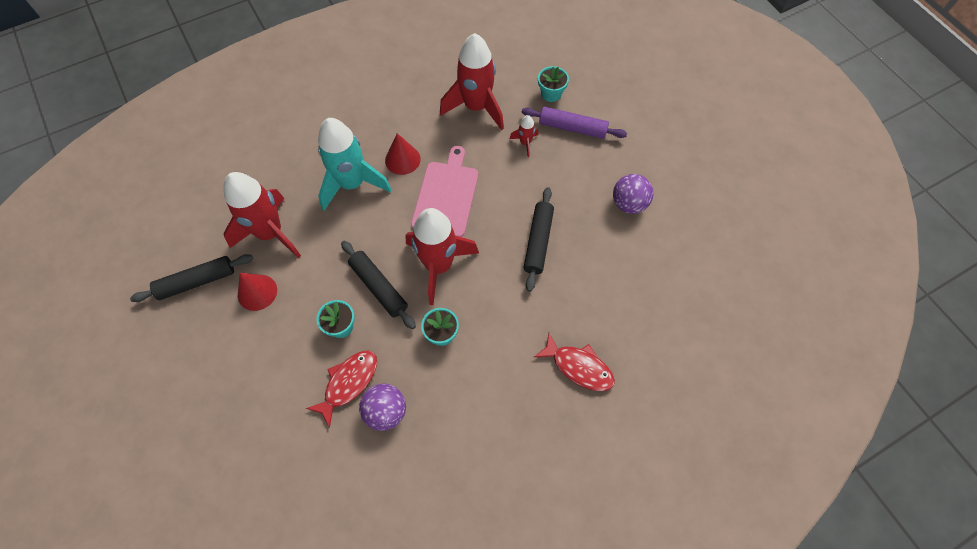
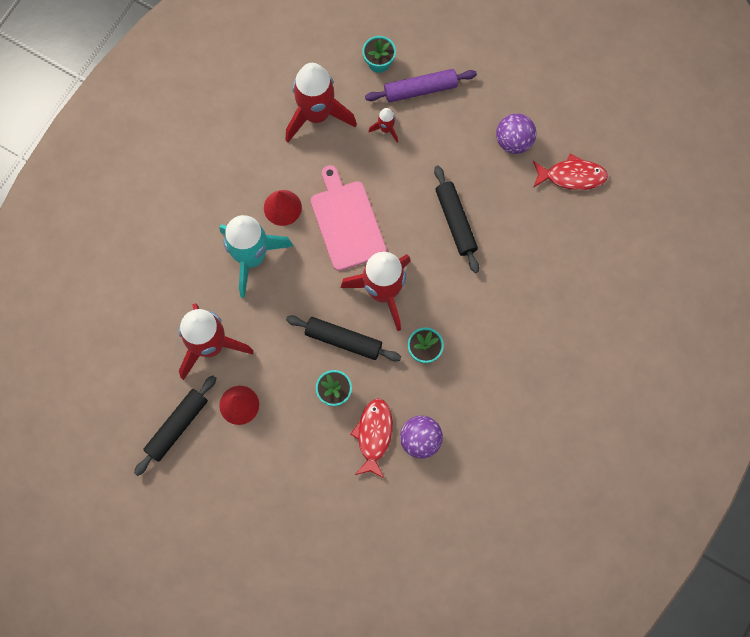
camera: 30 degrees left, 10 degrees up
red fish [534,333,615,391] -> red fish moved to [533,153,608,190]

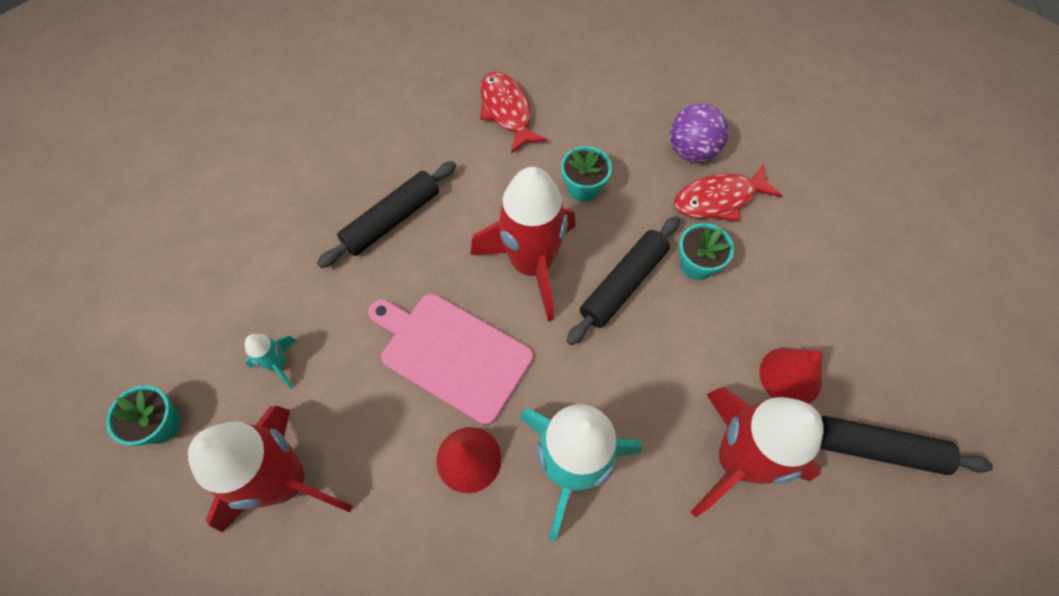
camera: 115 degrees left, 10 degrees down
black rolling pin [286,316,401,361] -> black rolling pin turned 45 degrees clockwise [567,216,680,345]
pink cutting board [311,165,387,271] -> pink cutting board turned 75 degrees clockwise [368,294,533,425]
purple rolling pin [365,69,477,102] -> none
red rocket [368,108,398,142] -> turquoise rocket [245,334,297,389]
purple ball [496,113,536,154] -> none
red fish [533,153,608,190] -> red fish moved to [480,72,547,154]

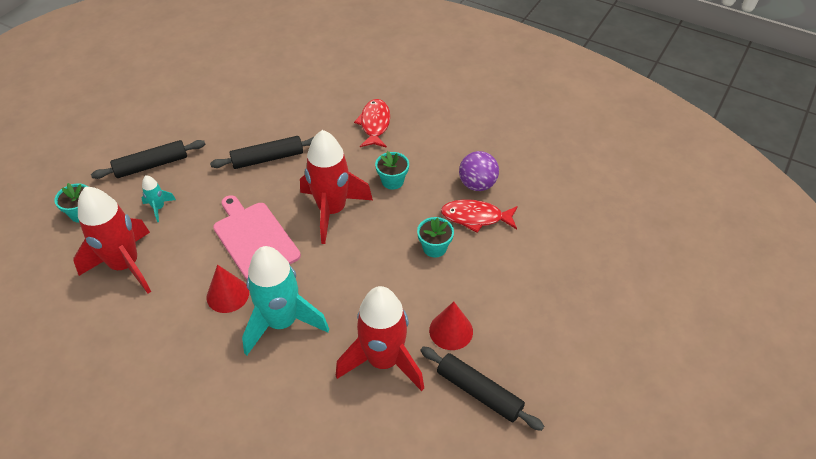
camera: 25 degrees right, 15 degrees down
black rolling pin [567,216,680,345] -> black rolling pin moved to [91,140,205,179]

